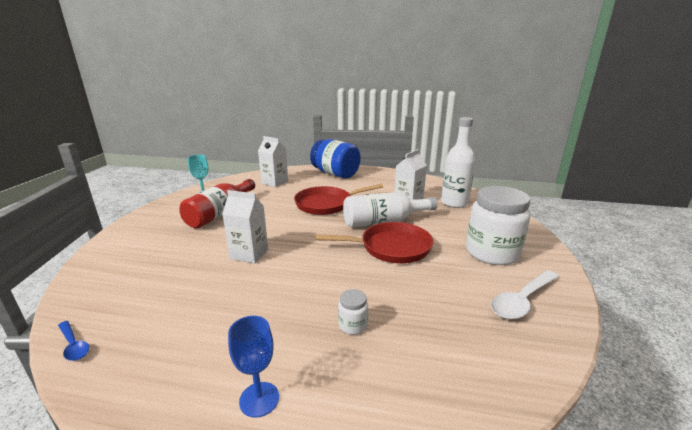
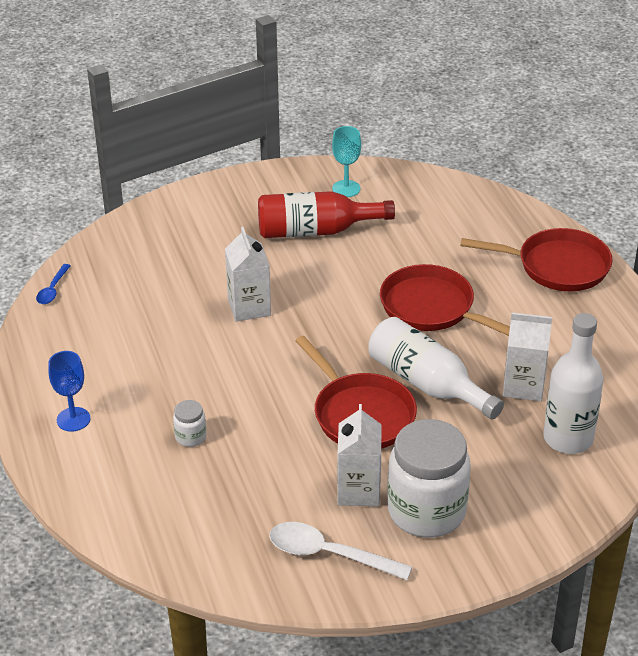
camera: 60 degrees right, 15 degrees up
white carton [258,136,288,187] -> white carton moved to [337,404,382,506]
blue jar [310,139,361,179] -> red pan [460,228,613,291]

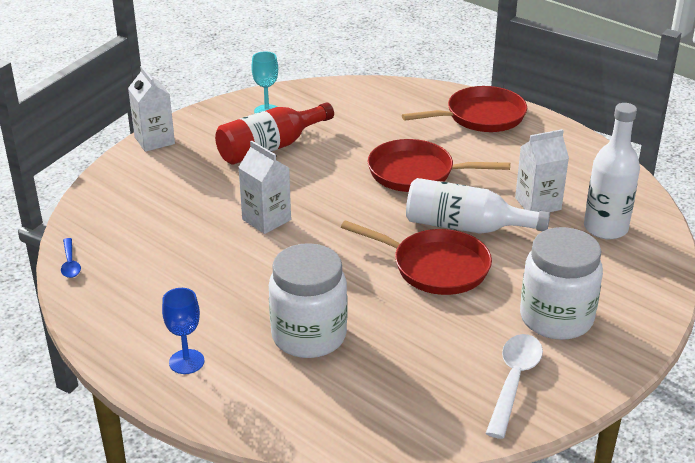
camera: 30 degrees left, 5 degrees down
white jar [173,400,207,447] -> white jar [269,243,347,358], size x2.37
white spoon [269,522,412,580] -> white spoon turned 120 degrees clockwise [486,334,543,439]
white carton [337,404,382,506] -> white carton moved to [128,66,175,152]

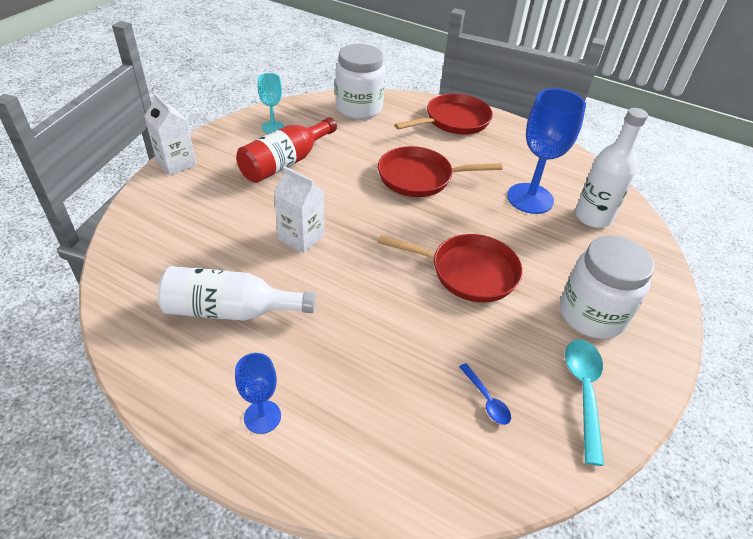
camera: 15 degrees left, 10 degrees up
blue spoon [61,238,81,278] -> blue spoon moved to [459,363,511,425]
white jar [269,243,347,358] -> white jar moved to [335,44,385,119]
white bottle [406,178,550,234] -> white bottle moved to [158,266,316,321]
white spoon [486,334,543,439] -> turquoise spoon [565,339,604,466]
white carton [515,129,569,212] -> blue goblet [507,88,586,214]

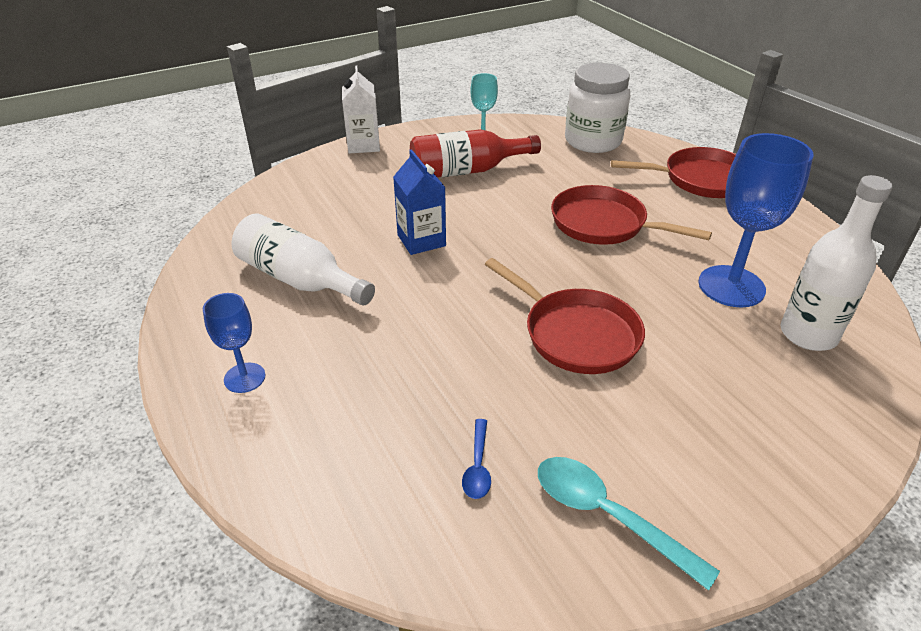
camera: 35 degrees right, 5 degrees down
white carton [274,166,324,253] -> blue carton [393,149,446,255]
white jar [560,235,654,339] -> none
turquoise spoon [565,339,604,466] -> turquoise spoon turned 90 degrees counterclockwise [538,457,720,591]

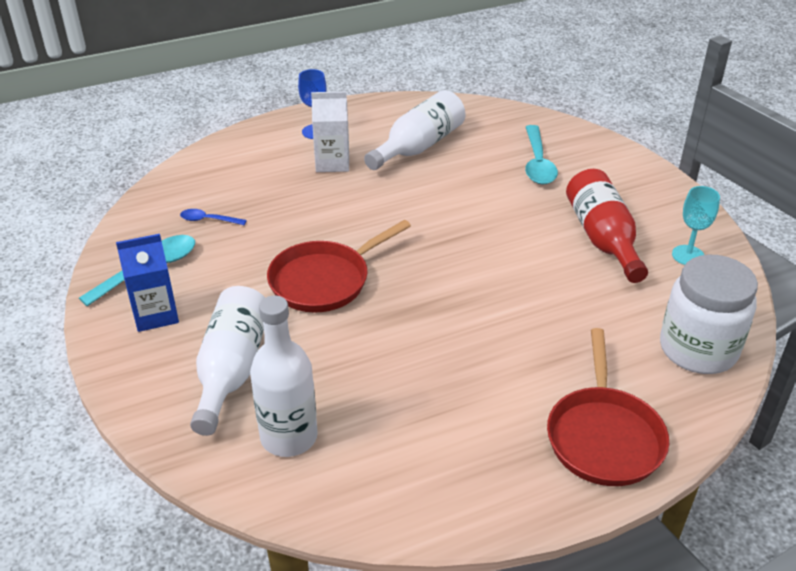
camera: 95 degrees right, 0 degrees up
white carton [342,66,380,153] -> white carton moved to [311,91,349,172]
blue carton [393,149,446,255] -> blue carton moved to [116,234,179,332]
red pan [551,185,712,245] -> none
blue goblet [698,133,814,307] -> none
none -> white bottle [190,286,265,436]
none -> turquoise spoon [525,125,558,185]

